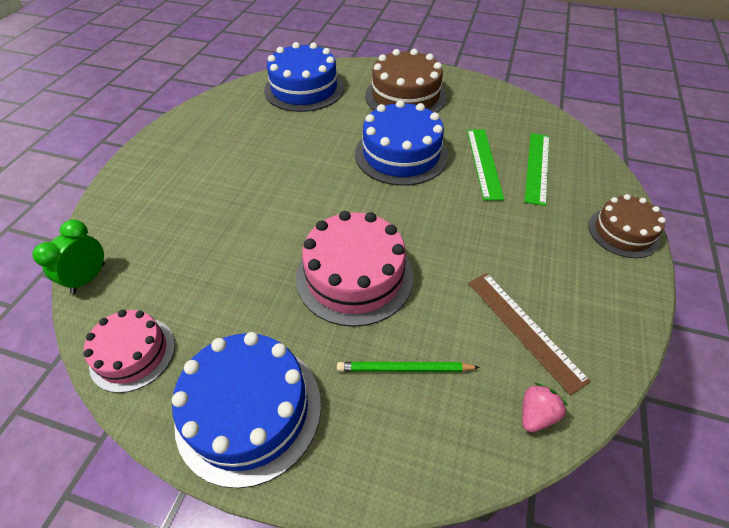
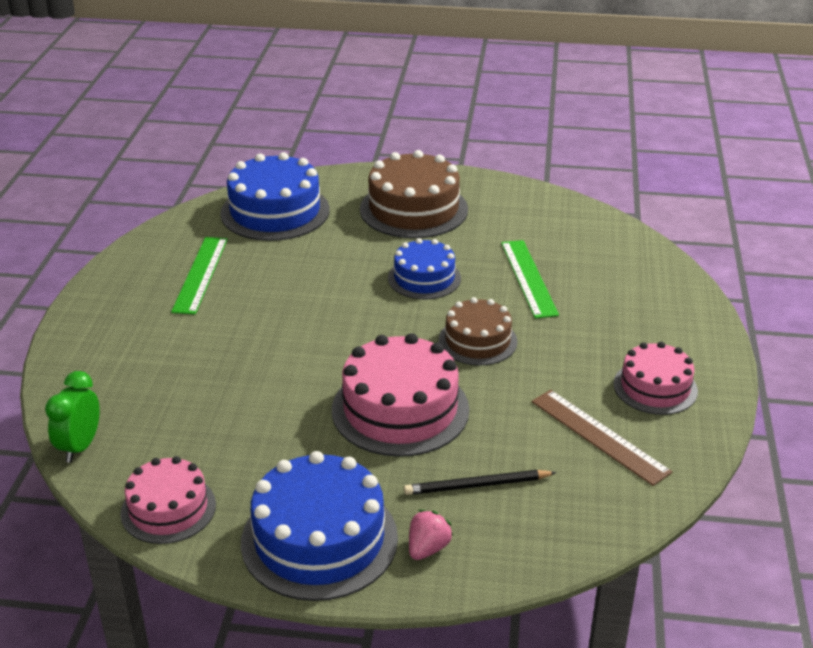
camera: 10 degrees left, 15 degrees down
green pencil [337,362,480,372] -> black pencil [404,470,557,495]
blue cake [355,100,448,186] -> blue cake [388,238,461,299], size x0.62
pink strawberry [522,383,568,432] -> pink strawberry moved to [409,510,453,560]
green ruler [524,133,549,206] -> green ruler moved to [171,237,228,315]
brown cake [589,194,666,258] -> brown cake moved to [439,297,518,365]
none -> pink cake [614,342,698,415]

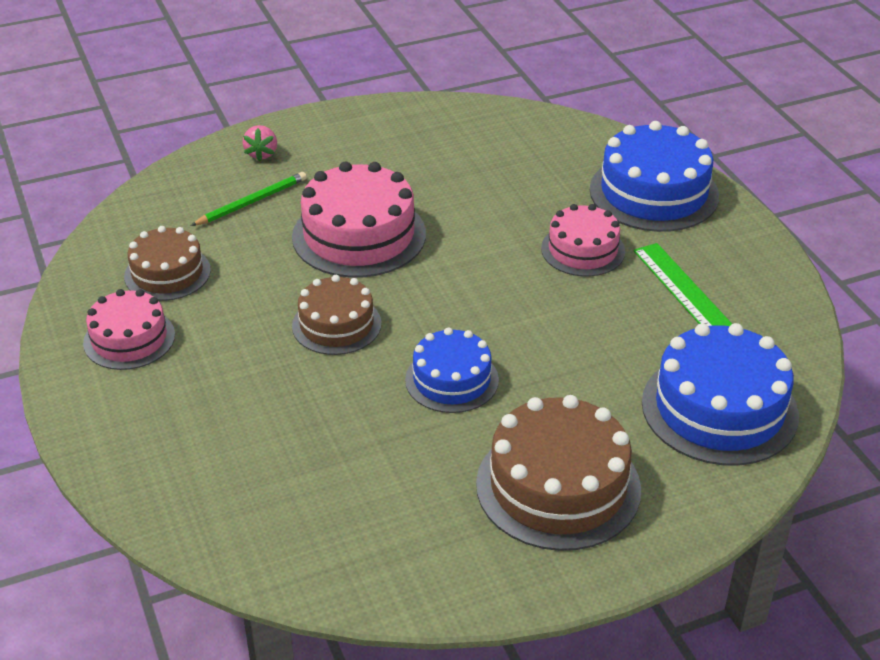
camera: 150 degrees right, 5 degrees up
green clock [45,371,100,463] -> none
pink cake [121,456,216,544] -> pink cake moved to [541,204,625,277]
blue cake [241,451,398,601] -> blue cake moved to [590,121,719,232]
black pencil [404,470,557,495] -> green pencil [191,172,307,226]
green ruler [501,240,559,319] -> none
brown ruler [532,390,672,486] -> brown cake [124,226,211,301]

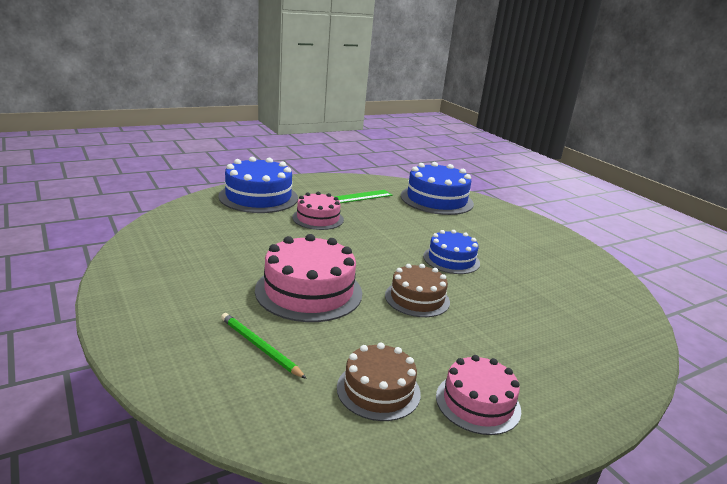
camera: 100 degrees left, 15 degrees down
pink strawberry [242,125,277,161] -> none
brown cake [476,395,641,551] -> none

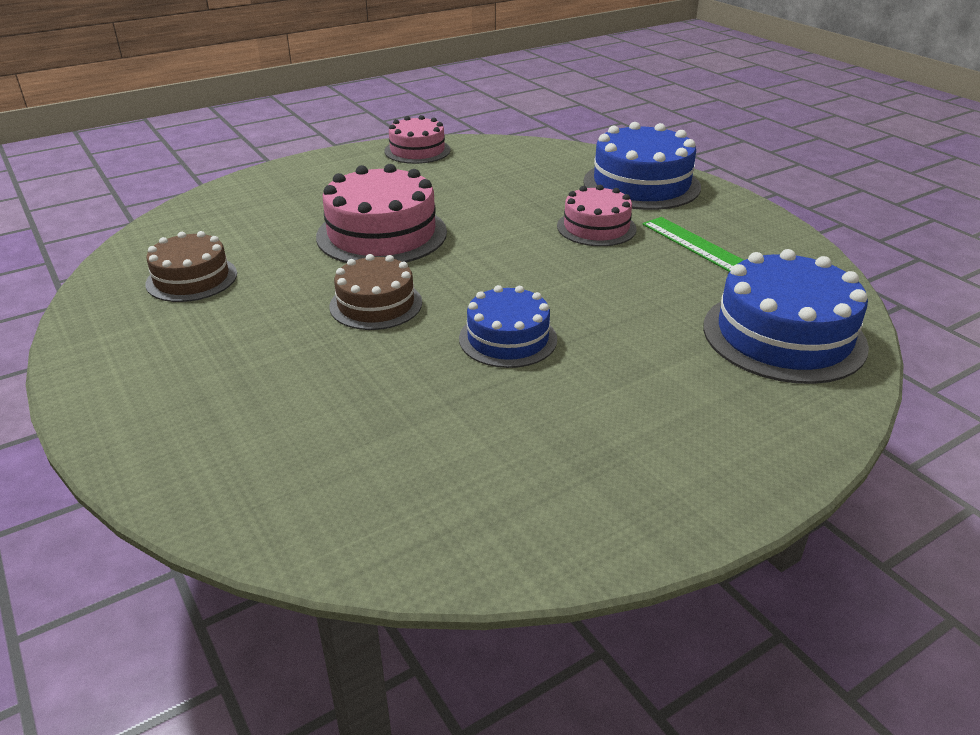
camera: 90 degrees right, 10 degrees up
green pencil [221,313,307,379] -> none
pink cake [436,355,521,435] -> pink cake moved to [384,115,450,164]

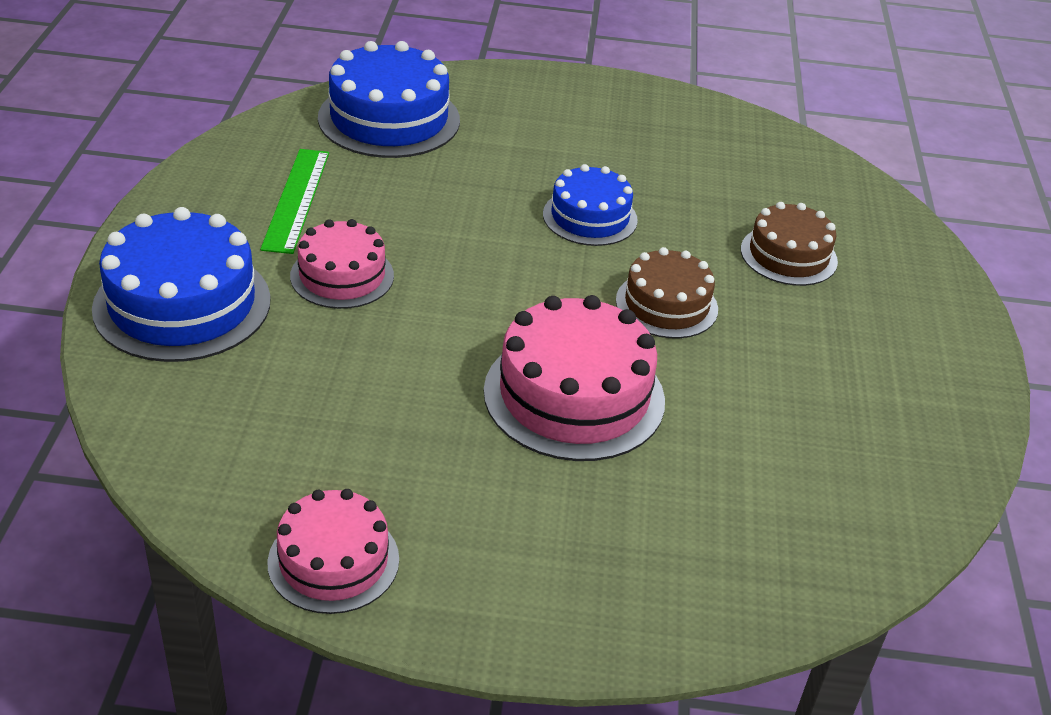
camera: 145 degrees left, 5 degrees up
brown cake [145,231,237,302] -> brown cake moved to [741,202,838,286]

